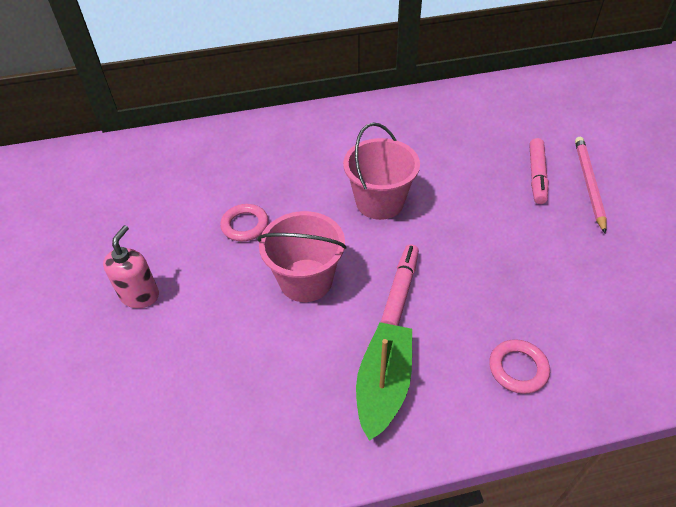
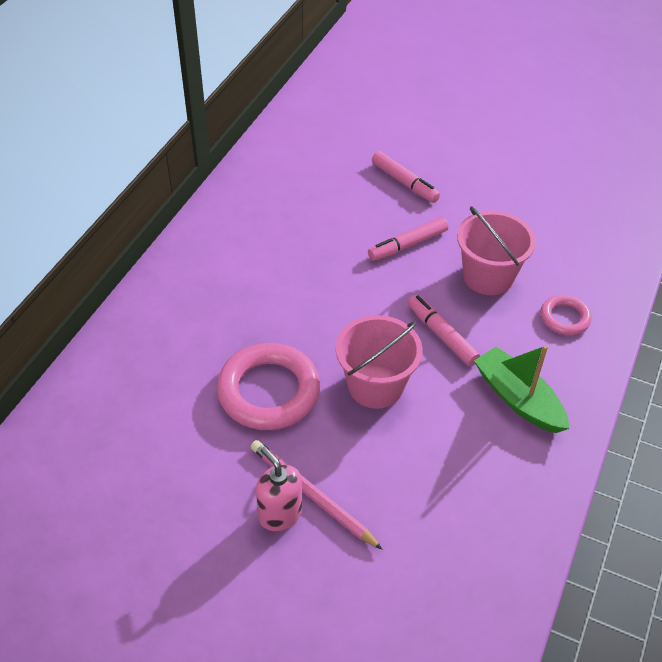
camera: 55 degrees left, 0 degrees up
pink ring [220,204,269,241] -> pink ring [217,343,320,430], size x1.89
pink bucket [343,122,420,220] -> pink bucket moved to [457,206,536,295]
pink pencil [575,137,607,234] -> pink pencil moved to [251,440,383,550]
none -> pink marker [368,217,448,261]

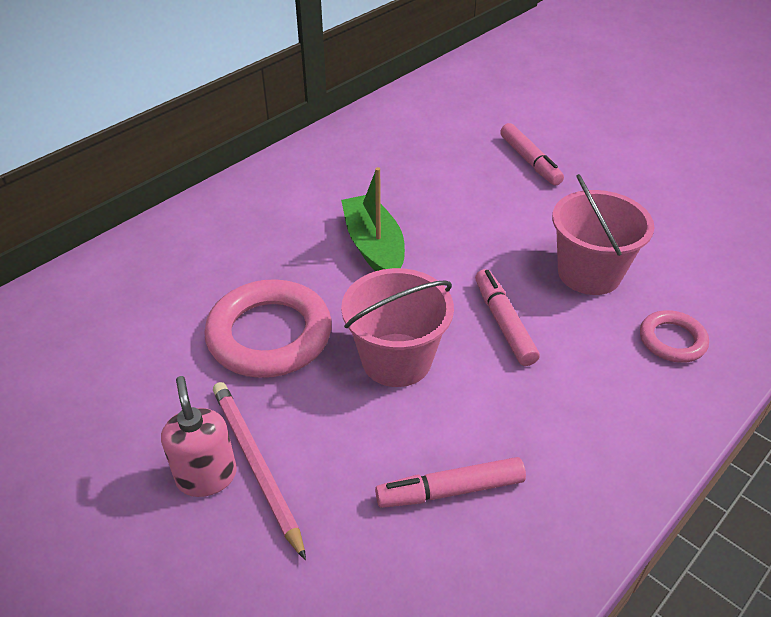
camera: 20 degrees right, 5 degrees down
pink marker [368,217,448,261] -> pink marker moved to [375,457,526,508]
green boat [474,345,569,433] -> green boat moved to [341,167,405,271]

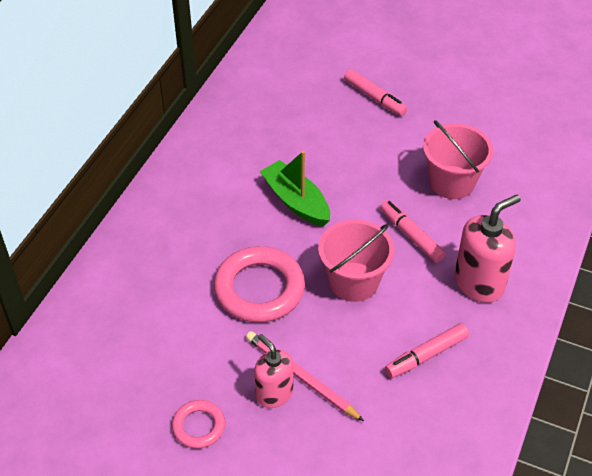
camera: 20 degrees left, 5 degrees up
pink ring [640,310,709,363] -> pink ring moved to [172,400,225,449]
none -> pink soap dispenser [455,194,521,303]

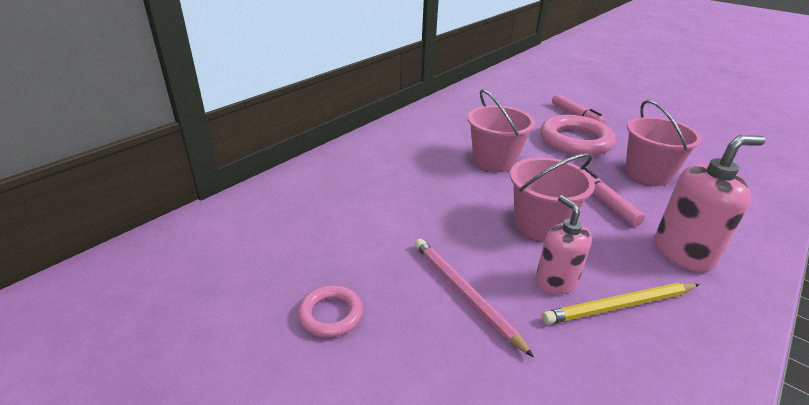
camera: 15 degrees right, 15 degrees down
pink ring [214,246,305,322] -> pink ring moved to [540,115,615,156]
pink soap dispenser [254,334,293,408] -> pink soap dispenser moved to [535,195,592,295]
green boat [260,151,330,226] -> pink bucket [467,89,535,172]
pink marker [385,323,469,378] -> yellow pencil [542,283,700,324]

